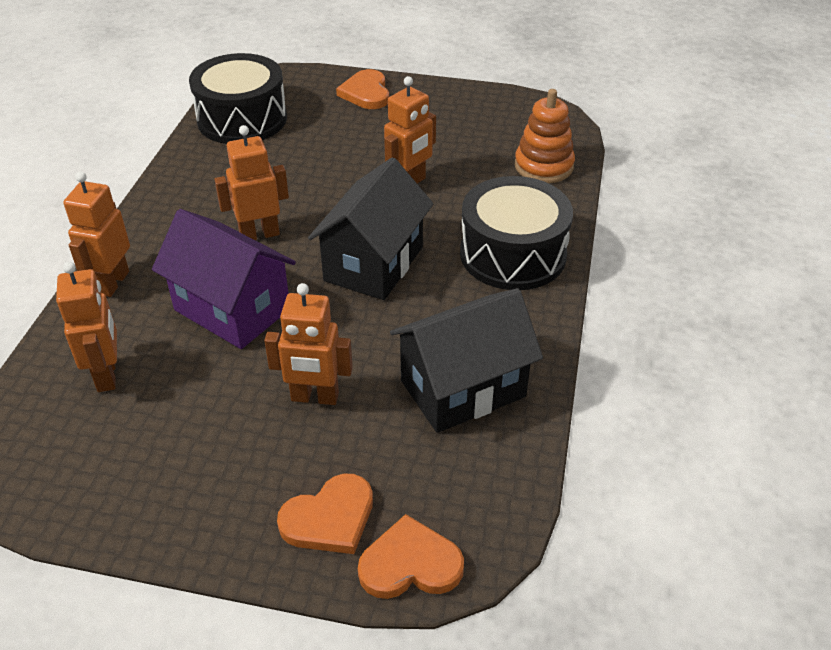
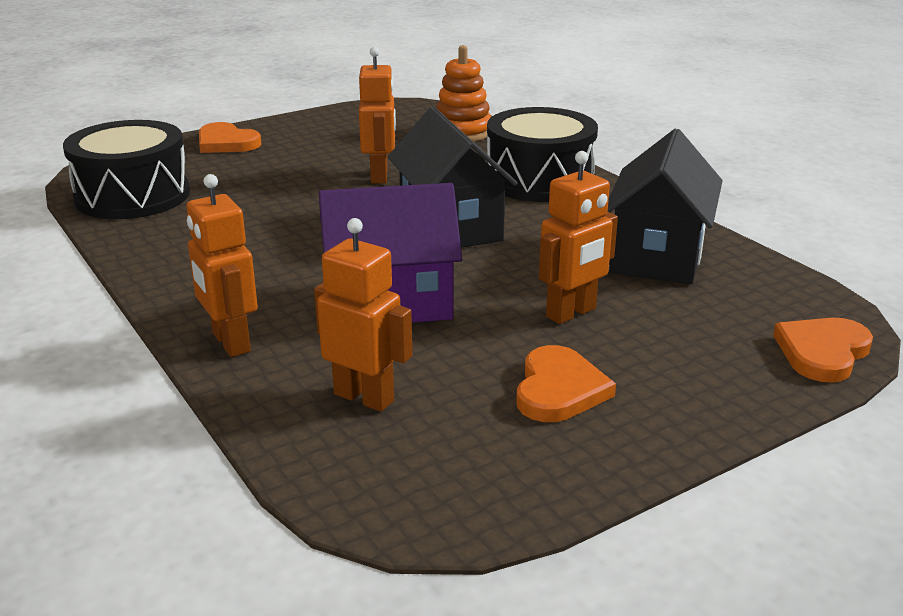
camera: 45 degrees left, 15 degrees down
orange robot [214,125,289,240] -> none
orange heart [277,474,373,554] -> orange heart moved to [516,345,616,422]

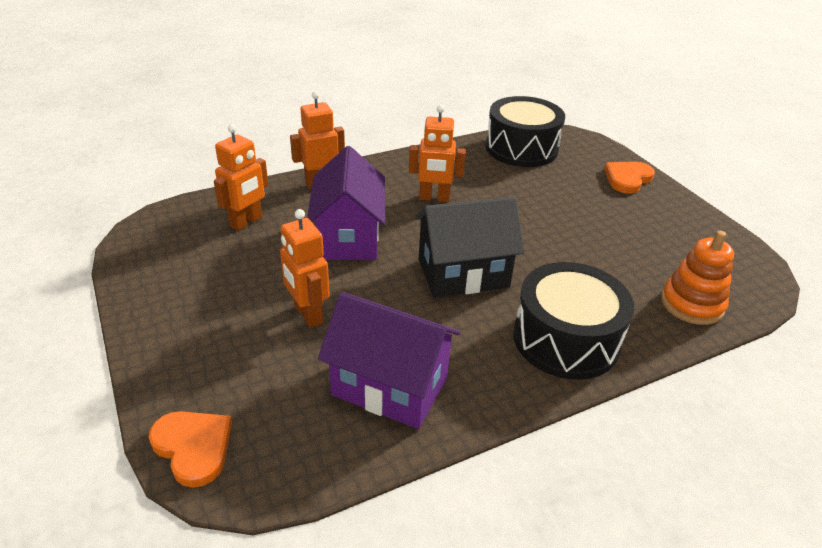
camera: 95 degrees right, 10 degrees up
orange robot [359,47,396,184] -> orange robot moved to [409,105,466,202]
orange heart [516,345,616,422] -> none
black house [608,129,723,284] -> purple house [318,292,461,429]

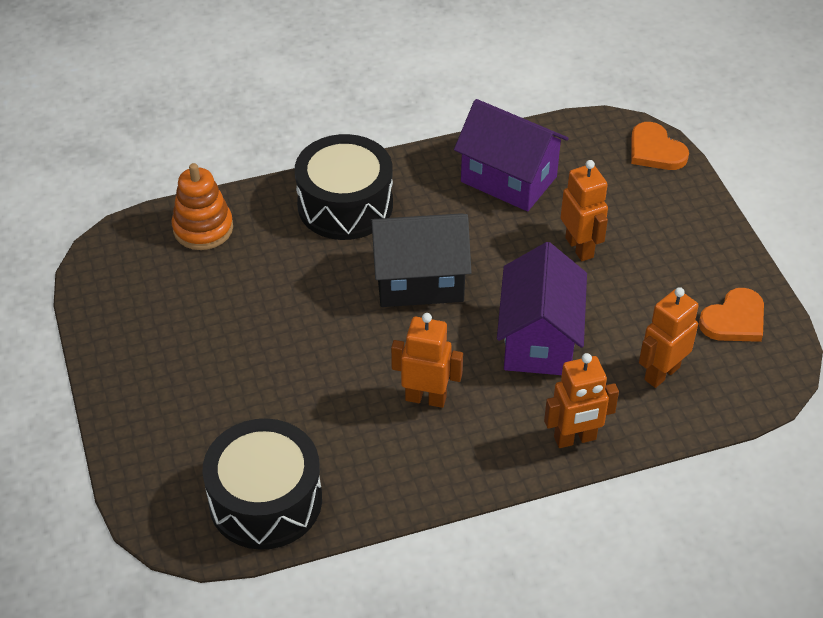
camera: 170 degrees left, 10 degrees up
orange heart [604,162,655,194] -> orange heart moved to [699,288,764,342]

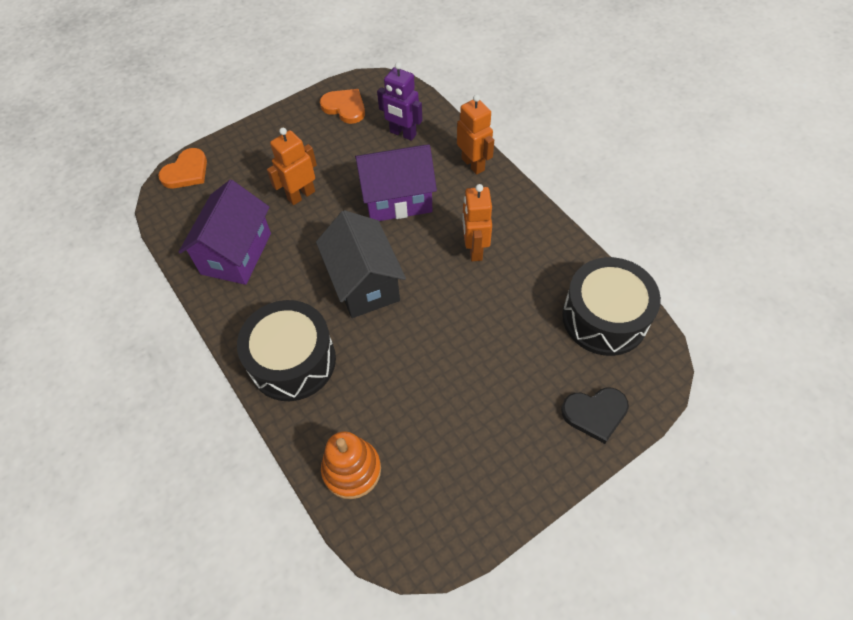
camera: 105 degrees left, 10 degrees up
orange robot [639,287,699,388] -> purple robot [377,62,422,141]
none -> black heart [561,387,629,444]

